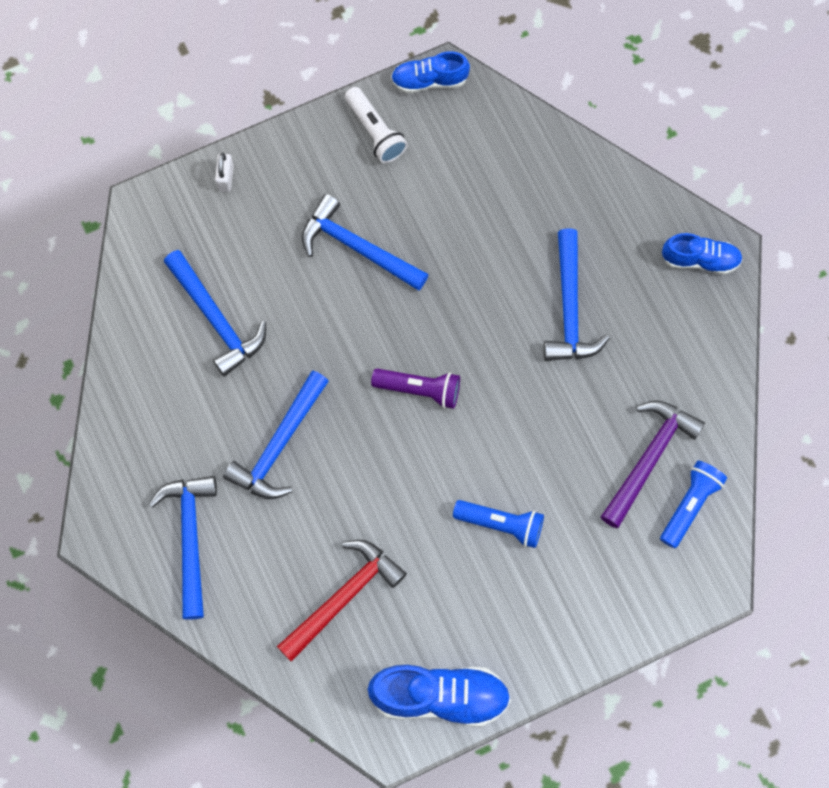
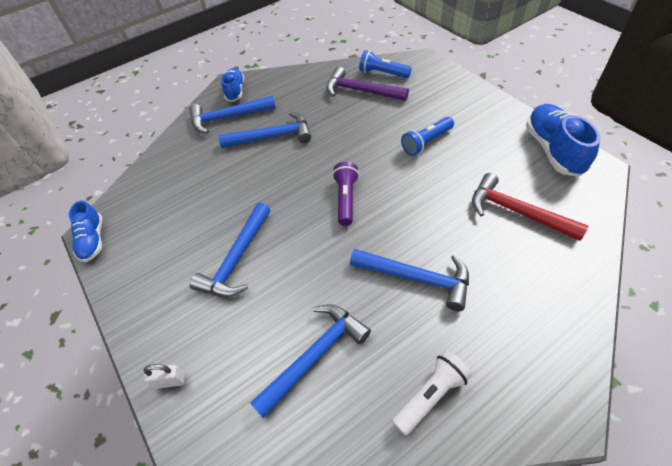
camera: 95 degrees left, 20 degrees down
blue hammer [149,476,217,620] -> blue hammer moved to [189,96,276,133]
white flashlight [345,87,408,163] -> white flashlight moved to [392,350,472,436]
blue flashlight [453,500,544,548] -> blue flashlight turned 135 degrees counterclockwise [401,117,454,156]

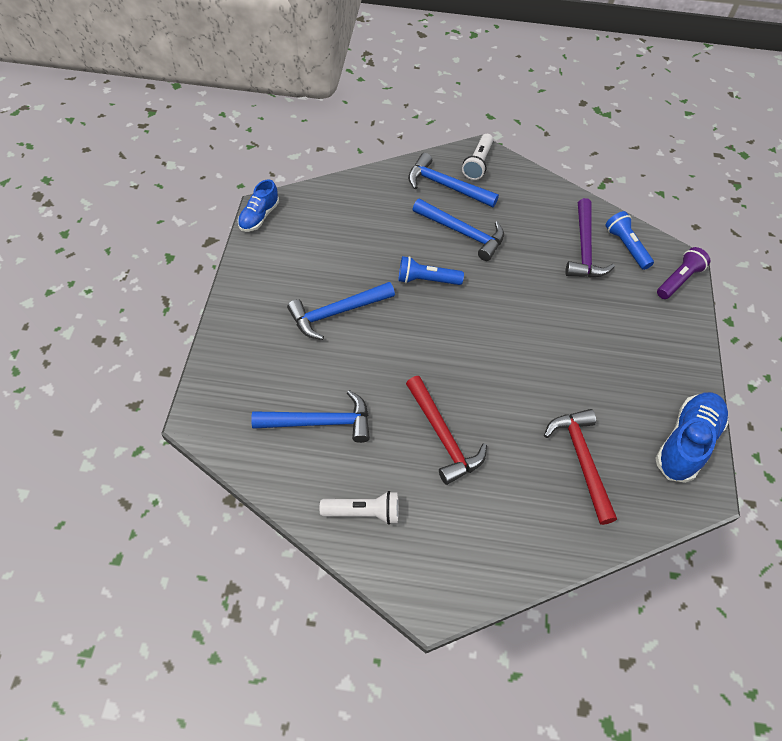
camera: 35 degrees right, 5 degrees up
white padlock [143,364,185,389] -> none
blue shoe [221,68,244,102] -> white flashlight [462,134,493,180]
purple hammer [326,67,409,101] -> purple hammer turned 150 degrees counterclockwise [565,198,615,278]
purple flashlight [332,162,359,226] -> purple flashlight moved to [657,247,710,299]
blue hammer [350,249,469,311] -> red hammer [406,376,487,485]
blue flashlight [401,117,454,156] -> blue flashlight moved to [398,256,464,285]

